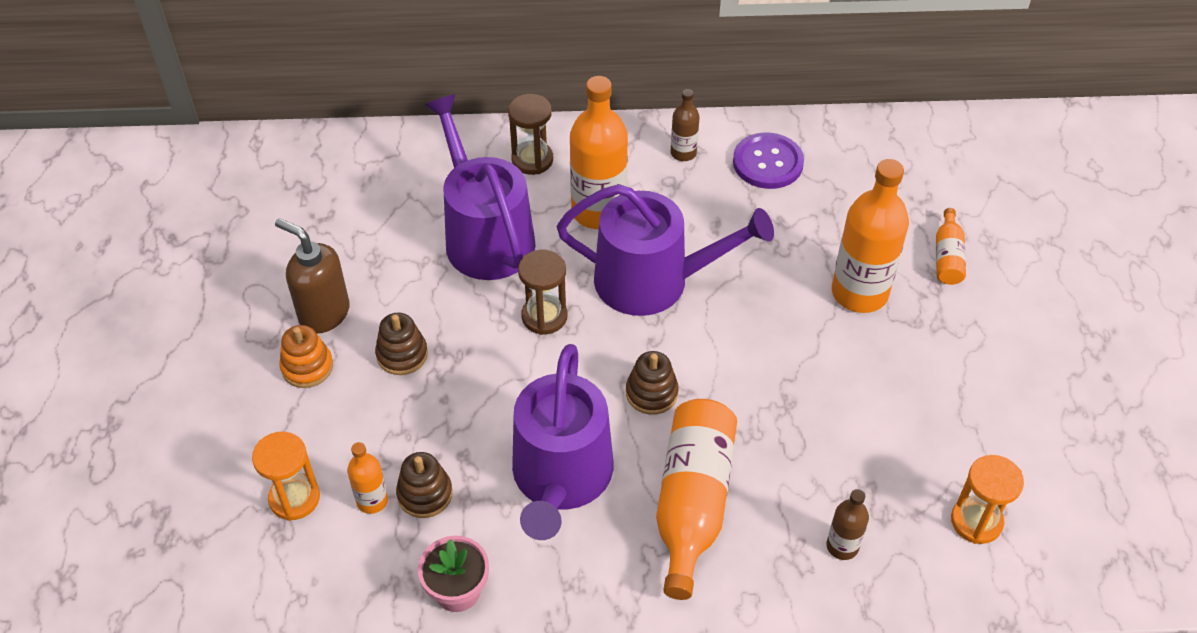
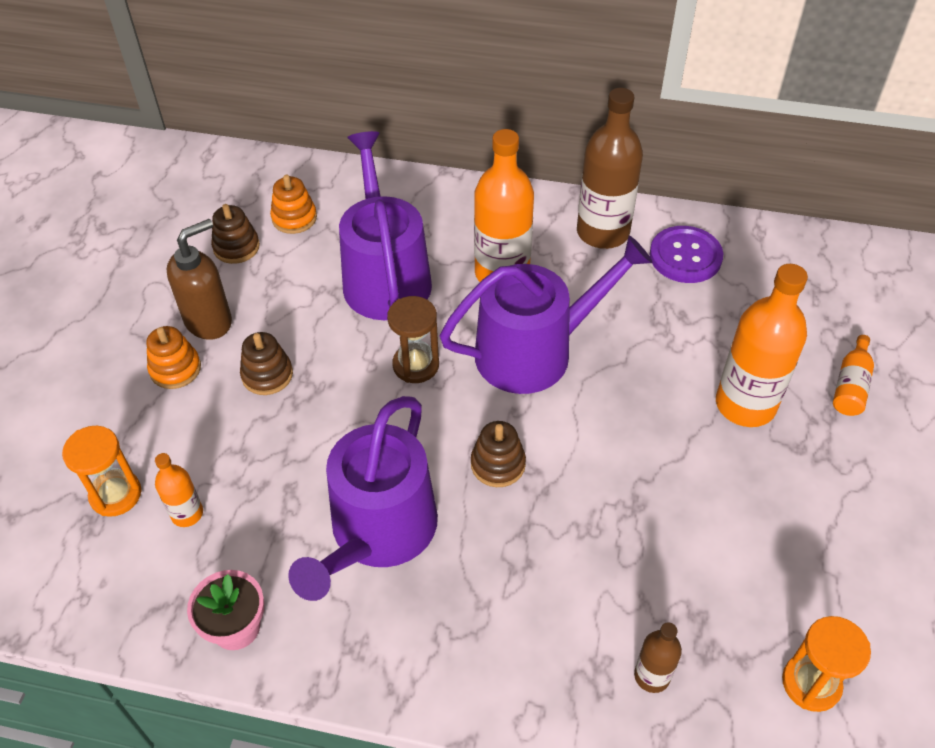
camera: 15 degrees right, 0 degrees up
brown soap dispenser [275,218,350,334] -> brown soap dispenser turned 90 degrees clockwise [167,219,232,340]
brown stacking toy [396,452,453,518] -> brown stacking toy moved to [211,204,260,264]
brown hourglass [508,94,553,175] -> none
purple watering can [557,184,774,316] -> purple watering can turned 45 degrees counterclockwise [440,235,653,394]
orange bottle [656,399,737,600] -> none
brown bottle [671,89,700,161] -> brown bottle [577,88,643,249], size x2.01
none -> orange stacking toy [270,175,317,234]

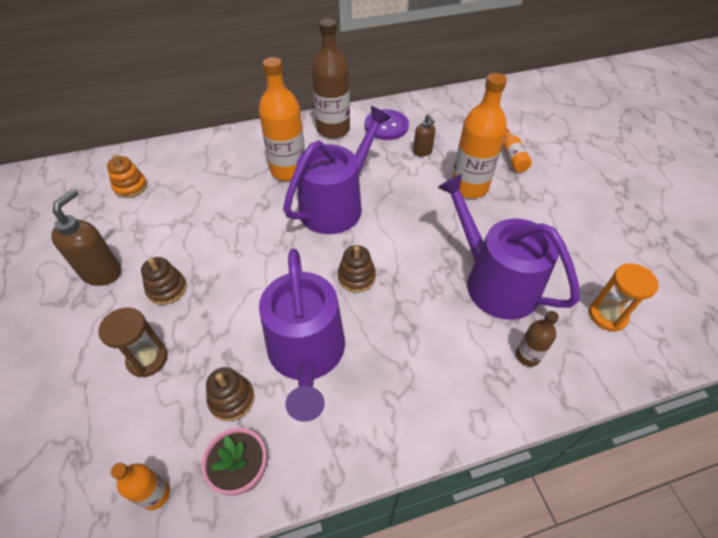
camera: 30 degrees left, 0 degrees up
orange hourglass [62,426,142,517] -> none
orange stacking toy [146,326,201,389] -> none
orange bottle [155,453,203,527] -> orange bottle moved to [111,463,170,510]
brown stacking toy [211,204,260,264] -> brown stacking toy moved to [206,367,255,421]
purple watering can [339,131,432,320] -> purple watering can moved to [437,174,580,320]
brown hourglass [387,296,439,383] -> brown hourglass moved to [98,307,167,377]
none -> brown soap dispenser [413,114,435,157]

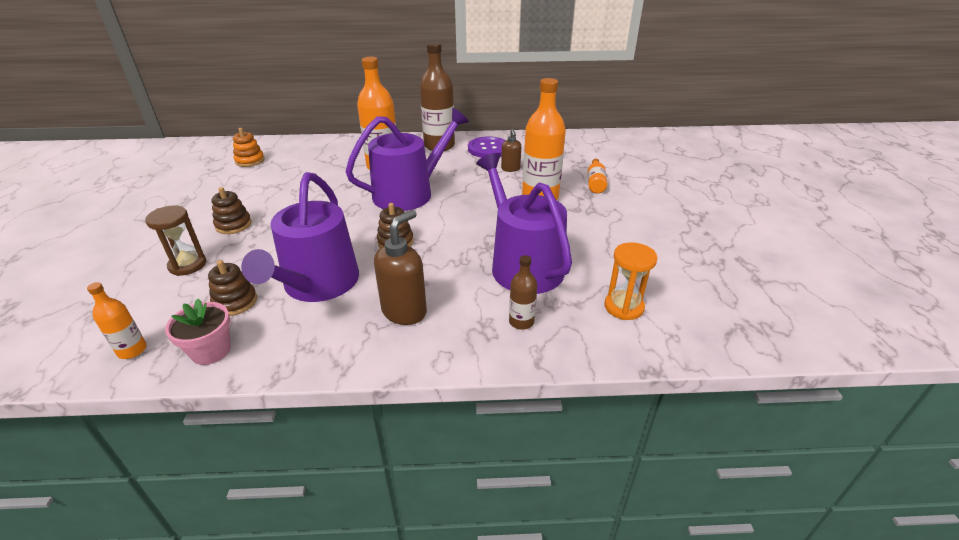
camera: 15 degrees right, 15 degrees down
brown soap dispenser [51,189,121,286] -> brown soap dispenser moved to [374,210,427,325]

